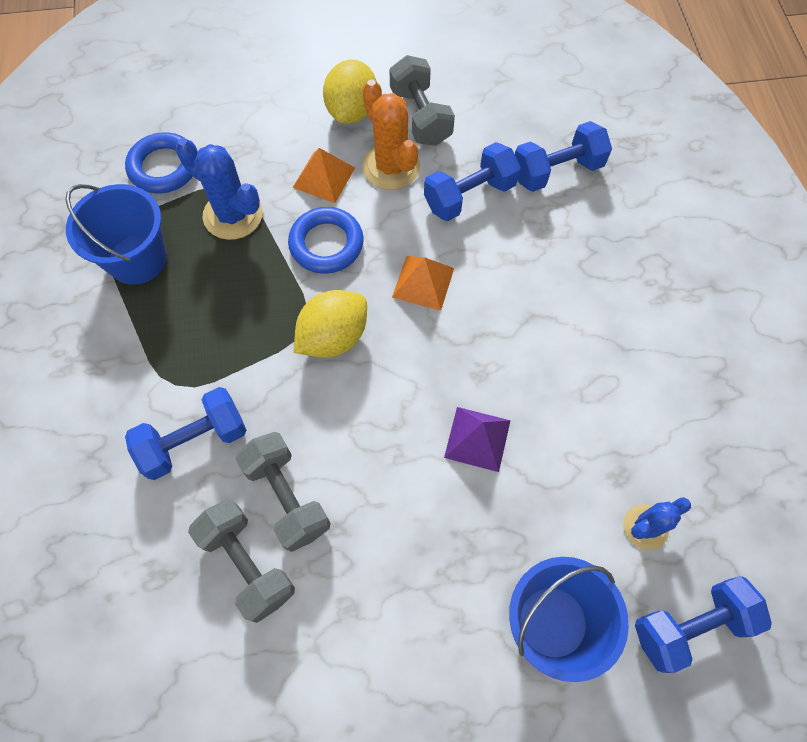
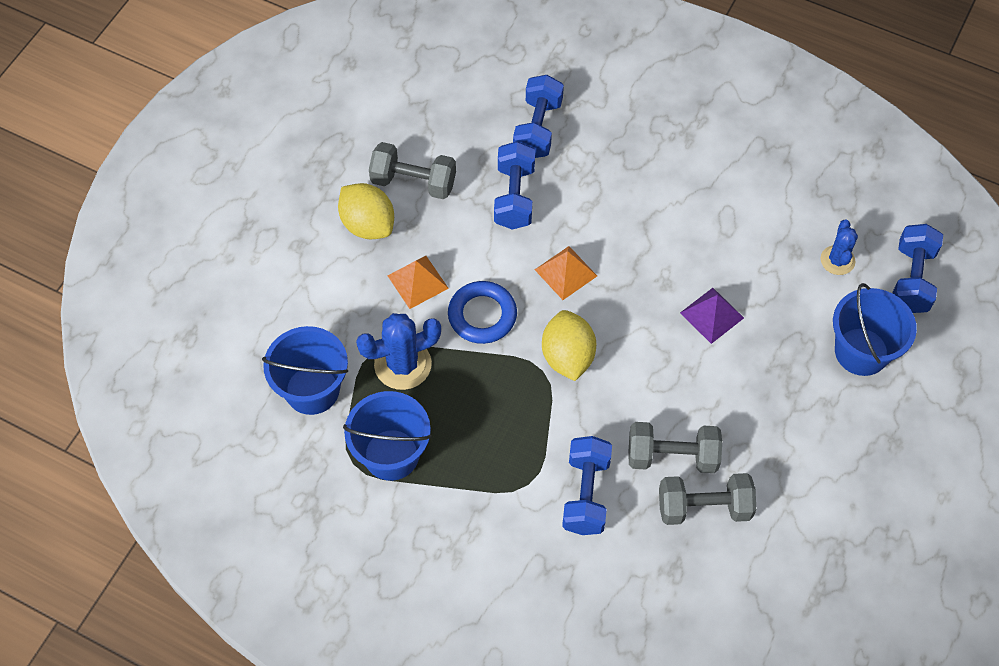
camera: 55 degrees left, 5 degrees down
blue ring [125,132,193,193] -> blue bucket [262,326,348,415]
orange cactus [362,80,420,190] -> none

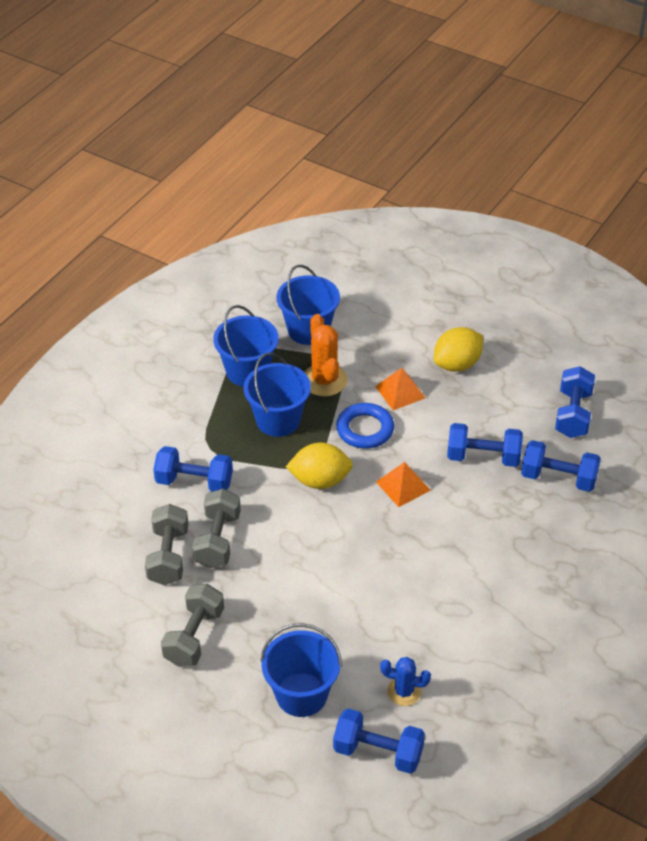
camera: 95 degrees right, 15 degrees down
blue cactus [356,313,441,390] -> orange cactus [304,314,348,396]
grey dumbbell [369,142,456,199] -> grey dumbbell moved to [161,584,224,667]
purple pyramid [680,288,744,344] -> none
none -> blue bucket [244,353,311,437]
none -> blue dumbbell [555,366,595,438]

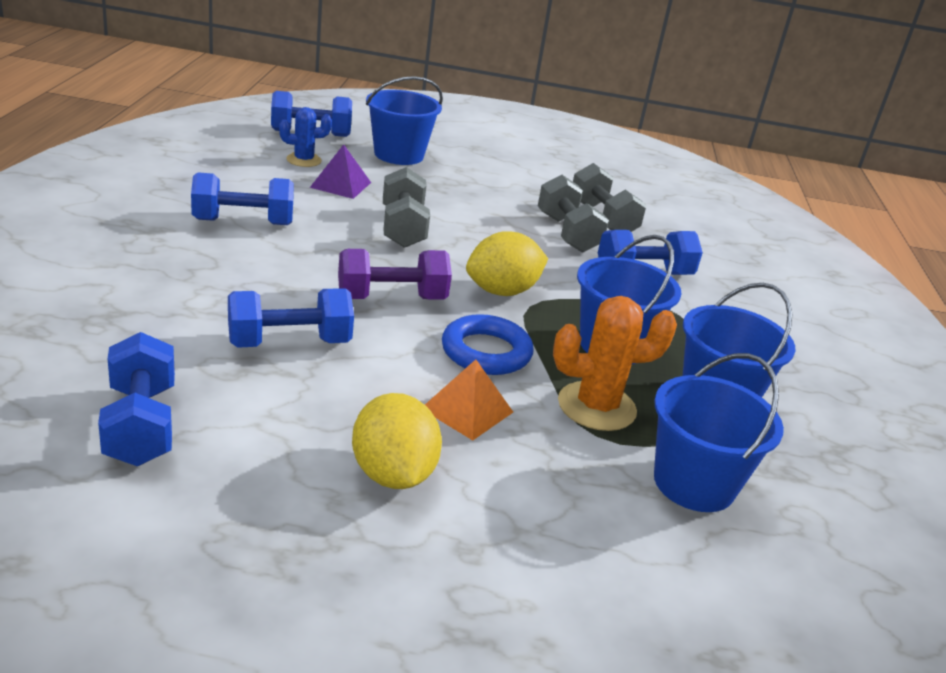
camera: 150 degrees right, 15 degrees down
grey dumbbell [161,584,224,667] -> grey dumbbell moved to [383,167,430,248]
orange cactus [304,314,348,396] -> orange cactus turned 60 degrees counterclockwise [553,296,677,431]
orange pyramid [376,462,431,507] -> purple dumbbell [338,249,452,300]
yellow lemon [434,327,483,372] -> yellow lemon turned 45 degrees counterclockwise [352,393,442,489]
blue dumbbell [521,440,601,492] -> blue dumbbell moved to [191,172,294,225]
none -> purple pyramid [310,144,371,199]

